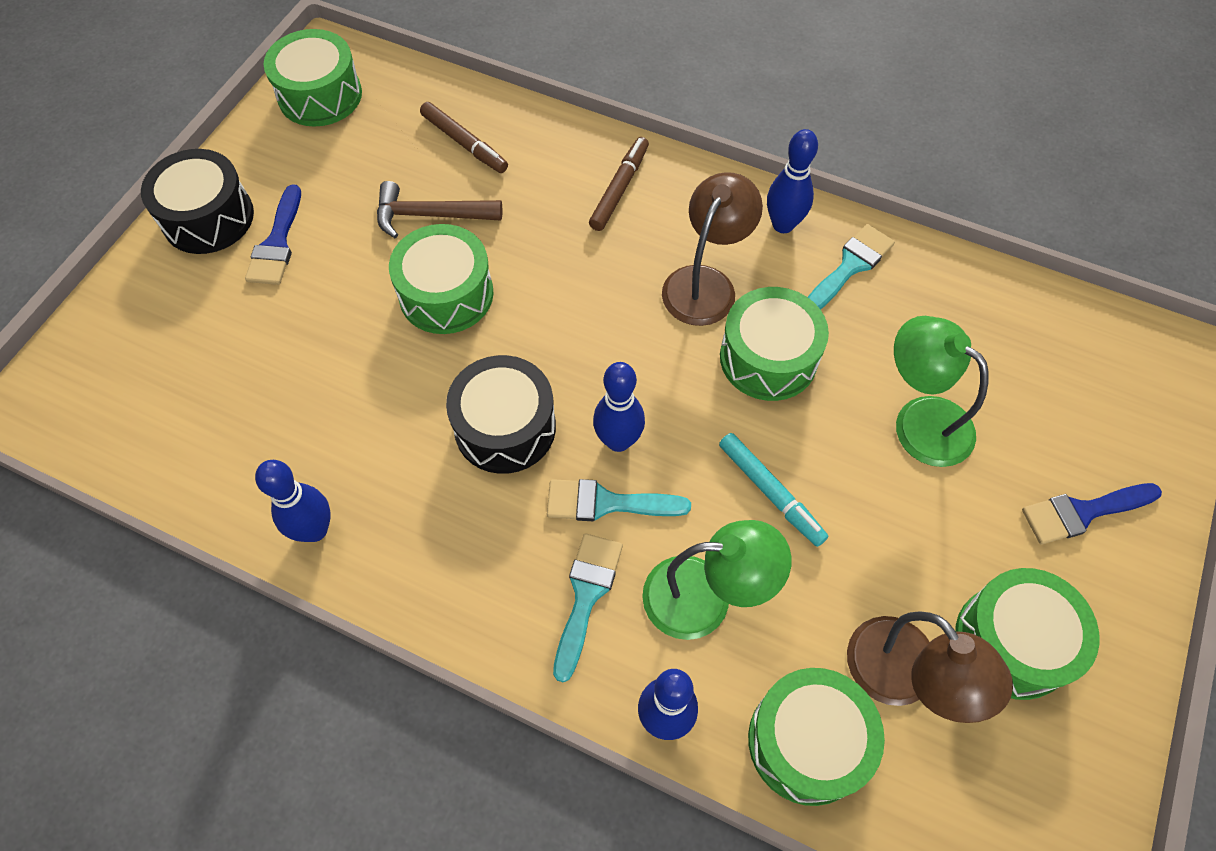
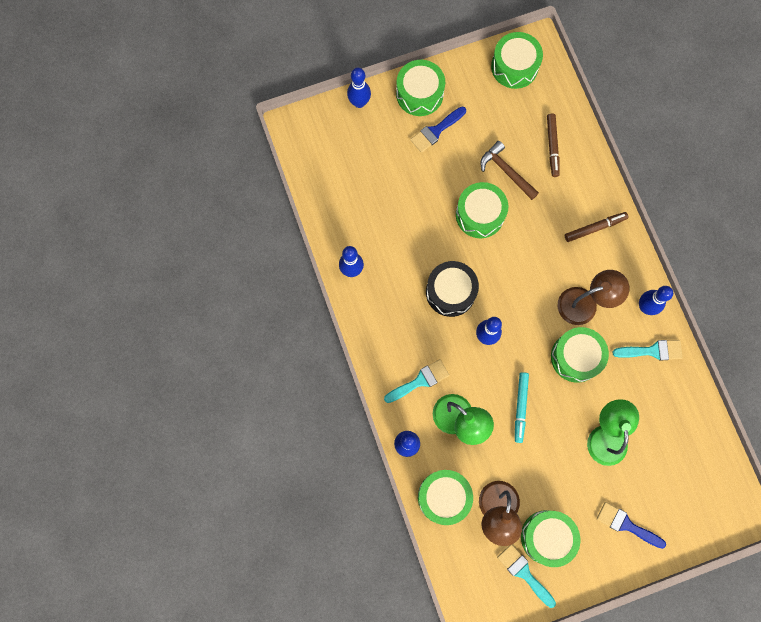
camera: 45 degrees right, 15 degrees up
black drum [141,149,254,254] -> green drum [396,60,445,116]
turquoise brush [547,479,691,521] -> turquoise brush moved to [497,544,556,608]
none -> blue bowling pin [347,68,371,108]

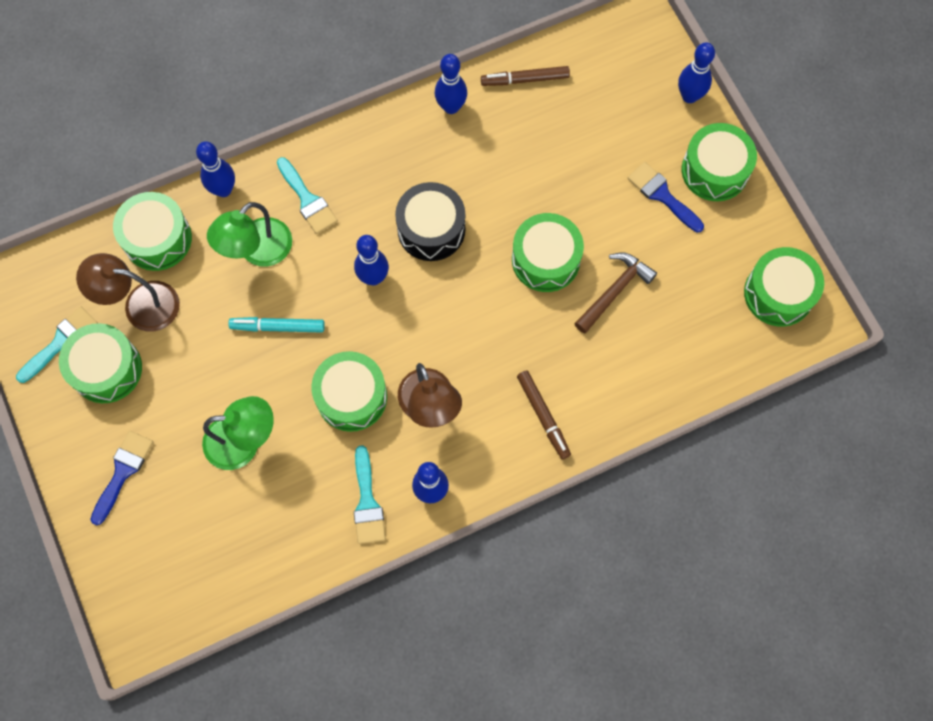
camera: 85 degrees right, 5 degrees down
brown marker [547,114,560,177] -> brown marker moved to [481,66,570,86]

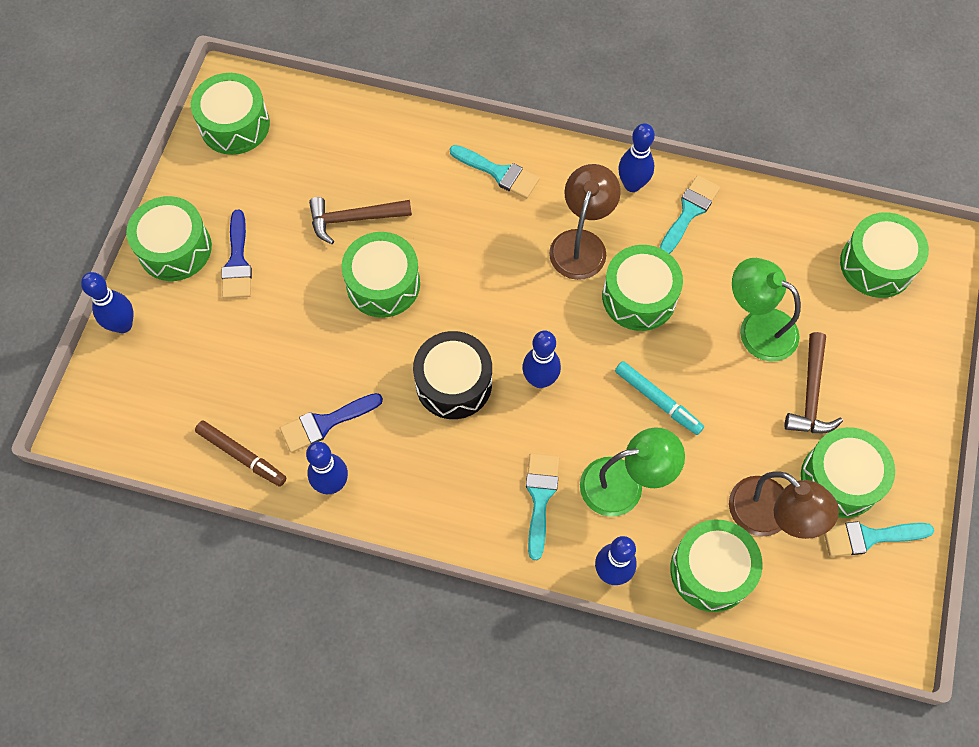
camera: 140 degrees left, 5 degrees down
blue brush [90,431,153,525] -> blue brush moved to [280,393,383,453]
brown marker [517,371,571,460] -> turquoise brush [450,145,540,199]
none -> brown hammer [785,332,843,433]
none -> green drum [840,212,929,298]

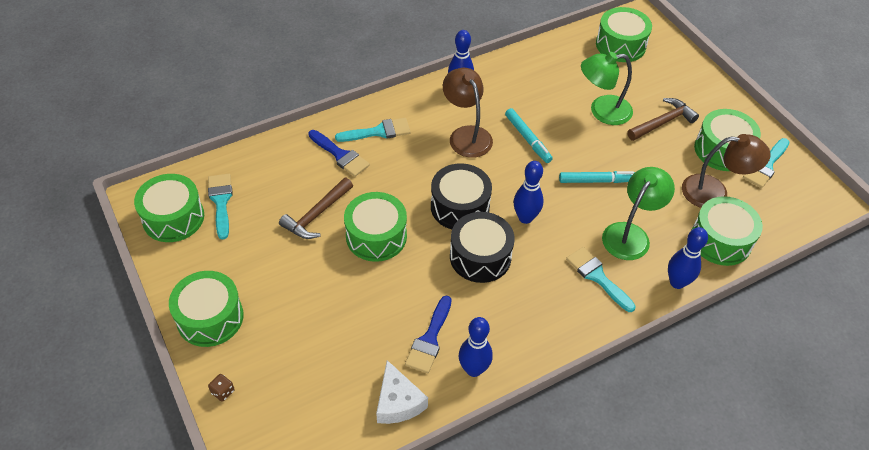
camera: 45 degrees left, 15 degrees down
blue bowling pin [81,272,134,333] -> brown dice [208,374,234,402]
brown marker [195,421,286,487] -> white cheese [376,360,428,424]
blue brush [221,209,252,299] -> blue brush moved to [308,130,370,177]
green drum [602,245,683,331] -> turquoise marker [505,108,553,163]
turquoise brush [660,175,720,254] -> turquoise brush moved to [208,174,233,239]
brown hammer [785,332,843,433] -> brown hammer turned 90 degrees counterclockwise [627,98,699,141]
none -> black drum [431,163,492,229]

